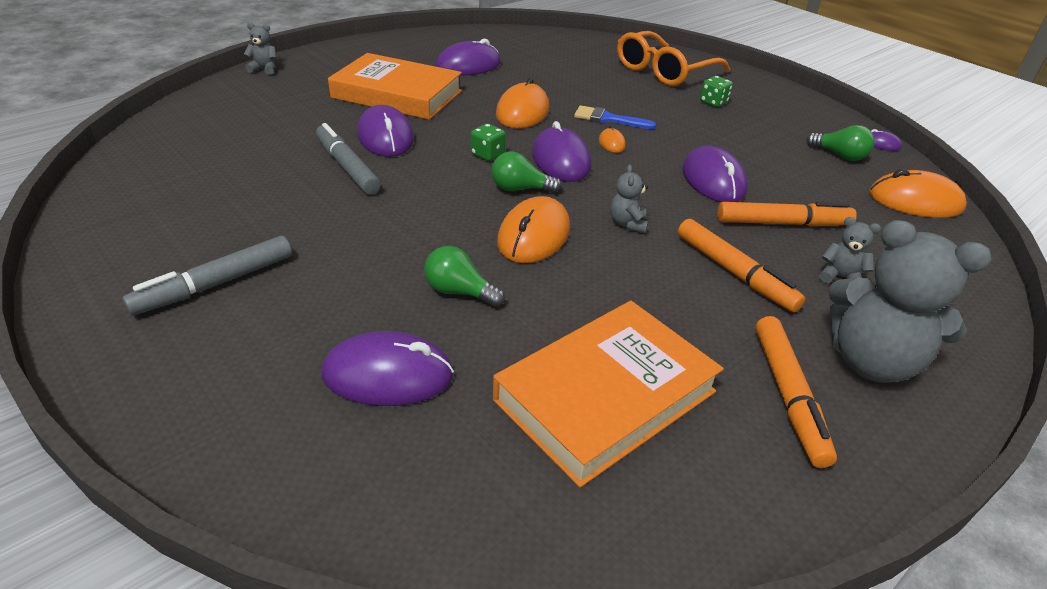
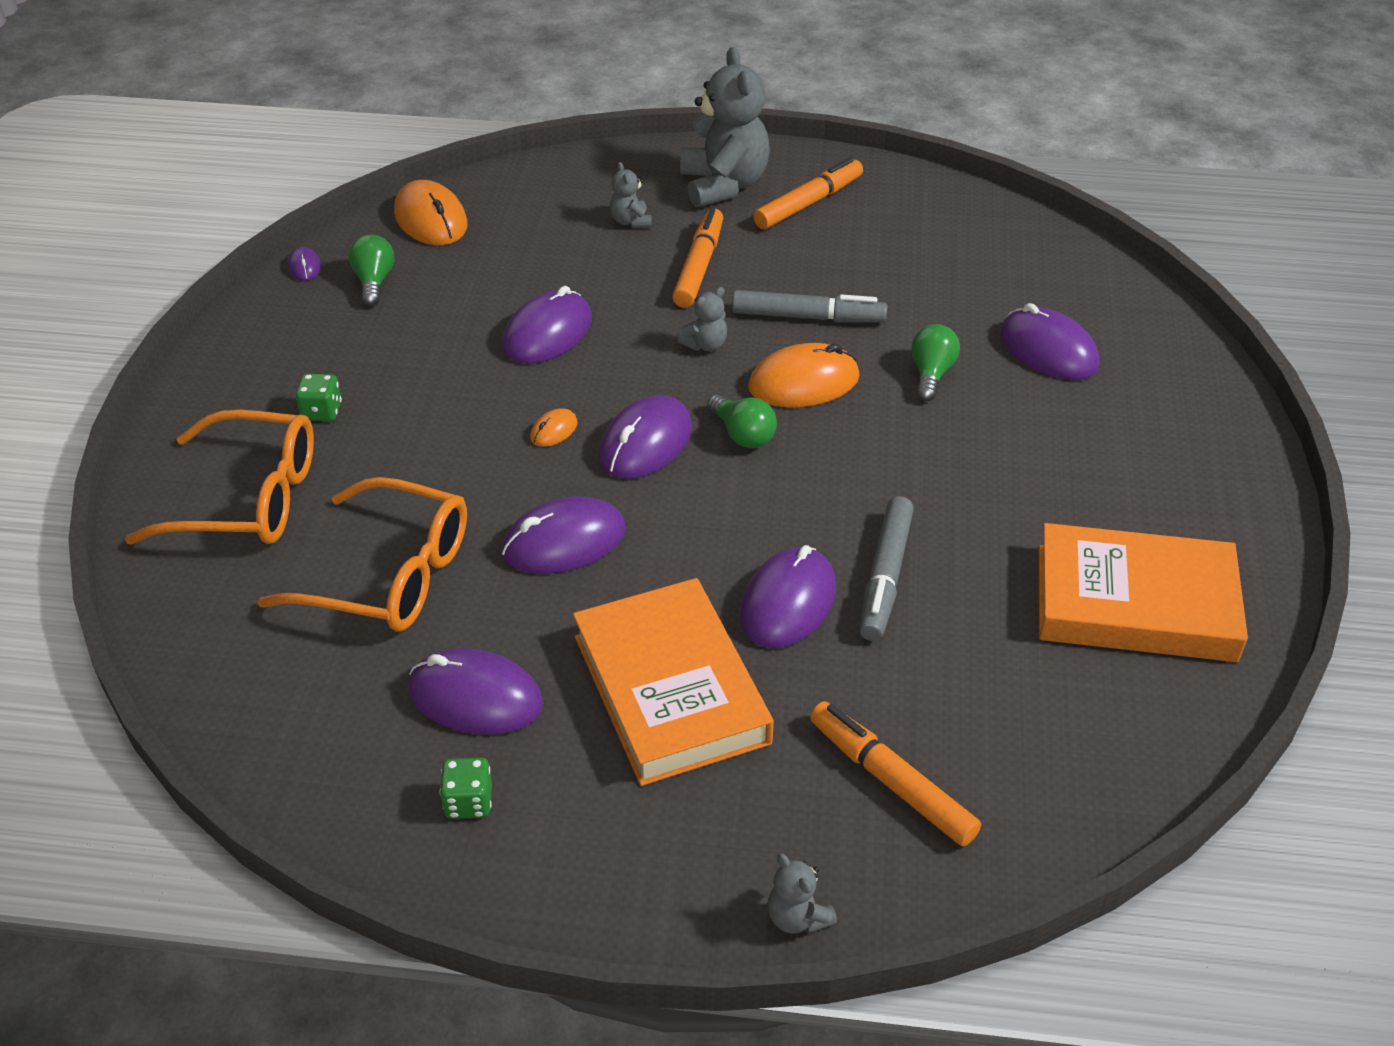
camera: 130 degrees left, 5 degrees up
grey marker [122,236,292,315] -> grey marker moved to [732,290,887,322]
green light bulb [424,246,505,307] -> green light bulb turned 150 degrees counterclockwise [911,324,960,401]
green dice [471,124,505,161] -> green dice moved to [440,757,492,819]
orange book [493,301,724,488] -> orange book moved to [1039,523,1248,662]
orange mouse [496,78,549,129] -> purple mouse [502,496,626,574]
blue brush [574,105,656,129] -> none
orange marker [717,202,857,226] -> orange marker moved to [810,701,981,847]
none -> orange glasses [257,477,467,632]

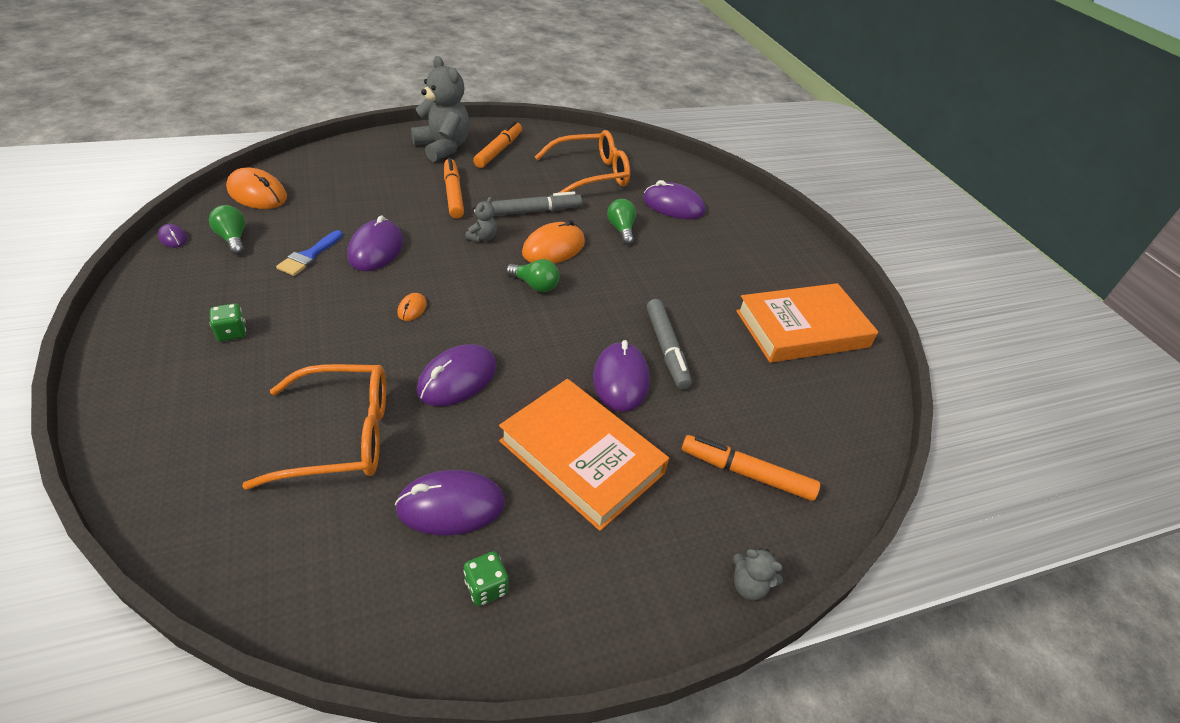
camera: 30 degrees left, 0 degrees up
orange glasses [125,410,314,545] -> orange glasses moved to [535,130,630,193]
purple mouse [598,395,692,479] -> none
grey teddy bear [610,162,652,228] -> none
none -> blue brush [276,230,343,276]

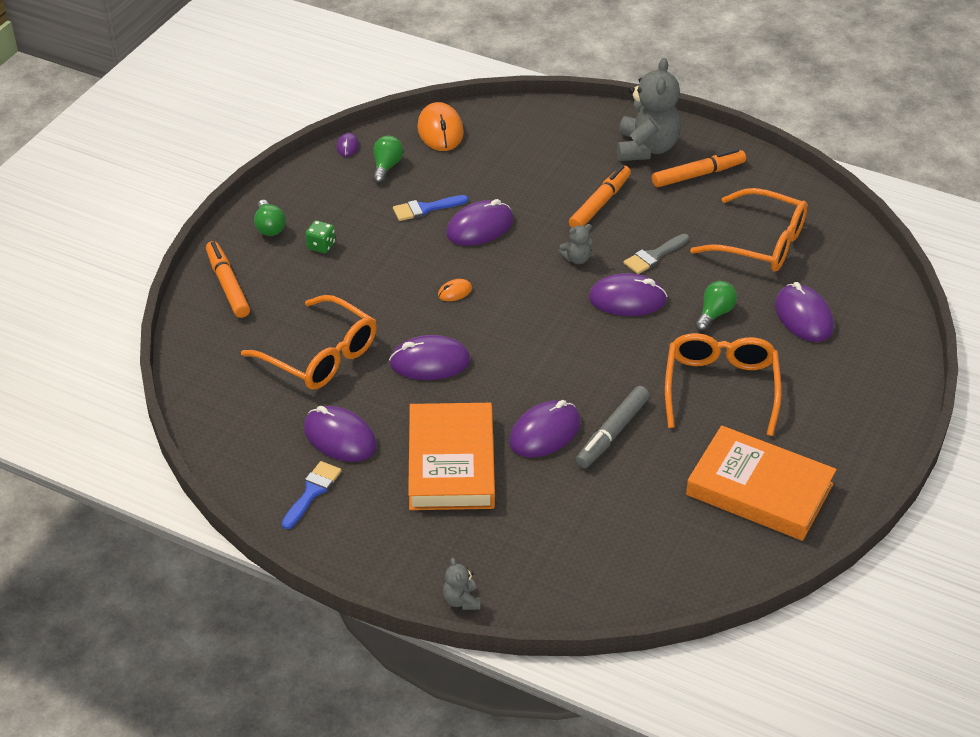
camera: 50 degrees right, 0 degrees up
green dice [464,551,508,606] -> blue brush [282,461,342,529]
grey marker [491,191,582,216] -> grey brush [624,234,689,274]
green light bulb [506,259,560,292] -> green light bulb moved to [254,200,286,236]
orange mouse [522,220,585,264] -> purple mouse [589,273,667,316]
orange marker [682,435,820,501] -> orange marker moved to [206,241,250,318]
none -> orange glasses [665,333,781,436]

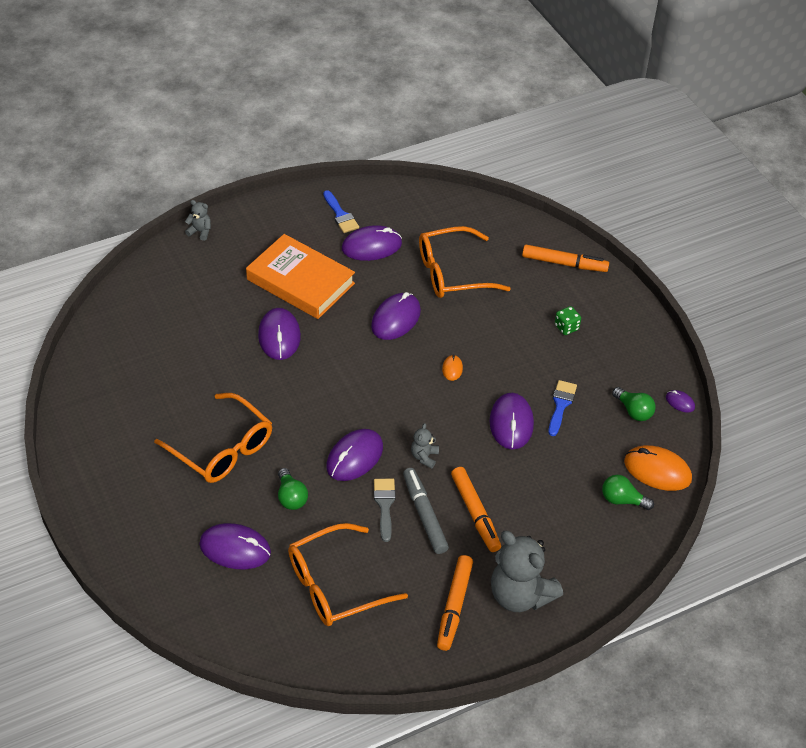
camera: 125 degrees right, 5 degrees up
green light bulb [254,200,286,236] -> green light bulb moved to [602,475,654,510]
grey marker [576,386,650,468] -> grey marker moved to [403,468,449,554]
orange book [686,425,837,541] -> none

